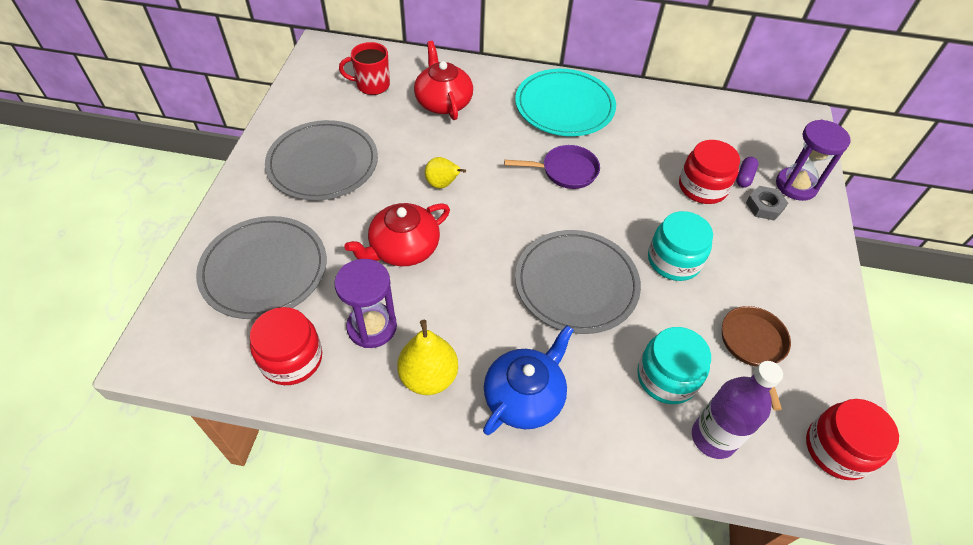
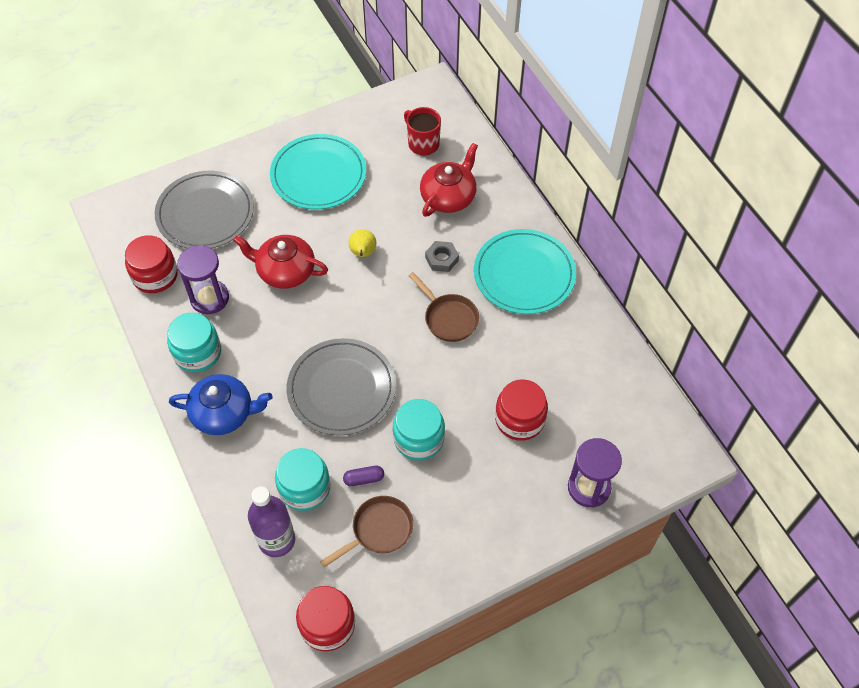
camera: 55 degrees right, 5 degrees up
grey plate [265,120,378,200] -> turquoise plate [270,134,366,209]
yellow pear [397,320,458,395] -> turquoise jar [167,313,221,372]
purple pan [504,145,600,189] -> brown pan [408,272,479,342]
purple capsule [736,157,759,188] -> purple capsule moved to [343,466,384,486]
grey nut [746,186,788,220] -> grey nut moved to [425,241,459,272]

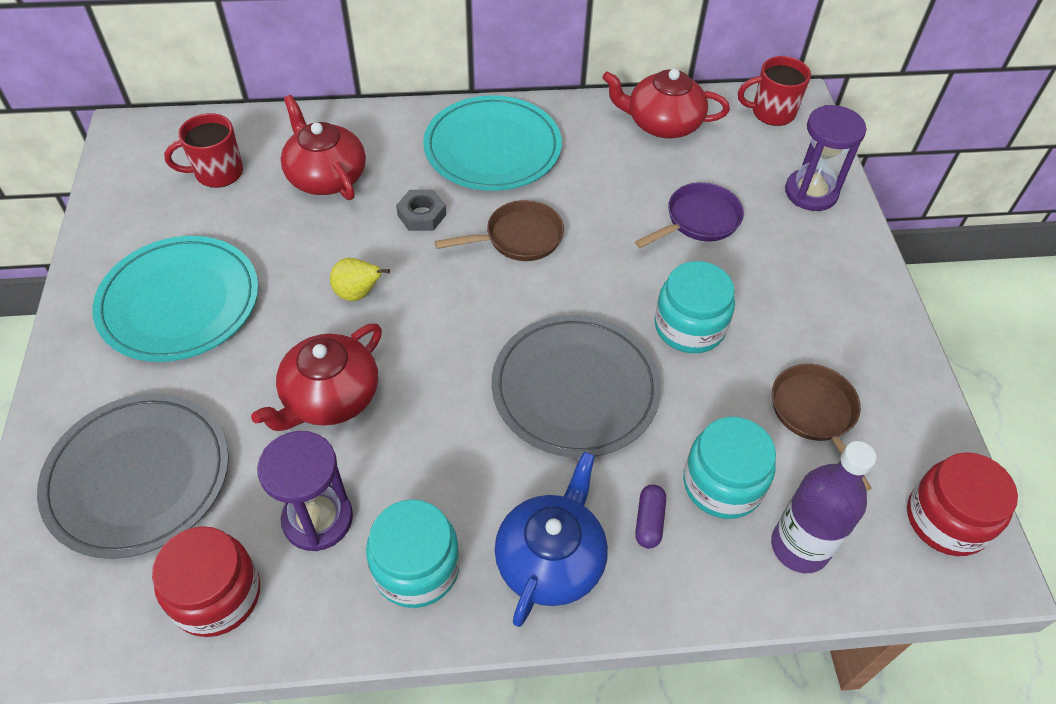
camera: 70 degrees left, 5 degrees down
purple capsule [343,466,384,486] -> purple capsule moved to [635,485,666,548]
red jar [495,379,548,441] -> purple pan [635,182,744,248]
none -> red teapot [602,69,730,138]
none -> red mug [738,56,811,126]

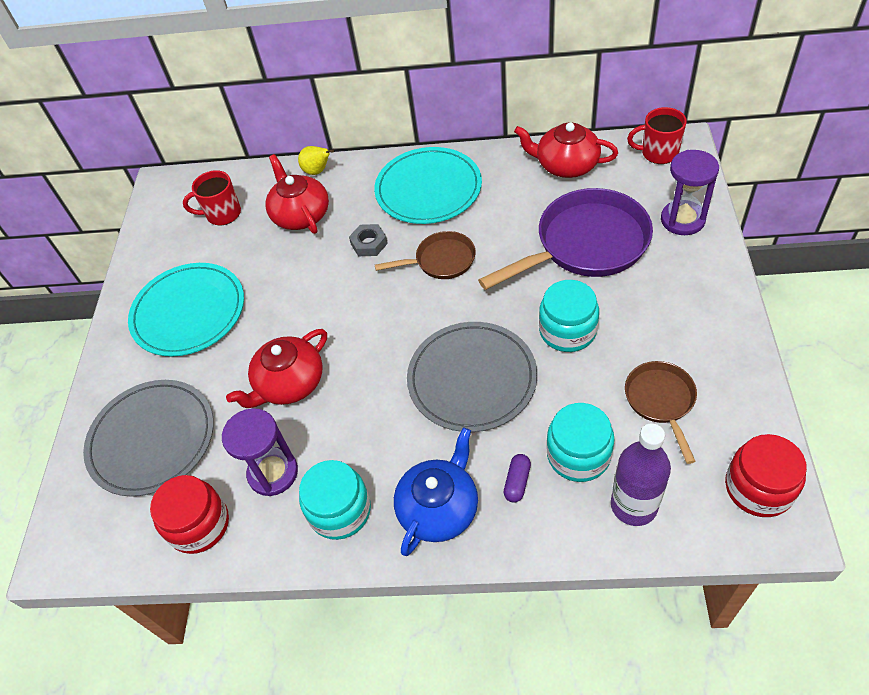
camera: 15 degrees right, 0 degrees up
yellow pear [330,258,390,301] -> yellow pear moved to [298,146,334,175]
purple pan [635,182,744,248] -> purple pan [478,188,653,290], size x1.85

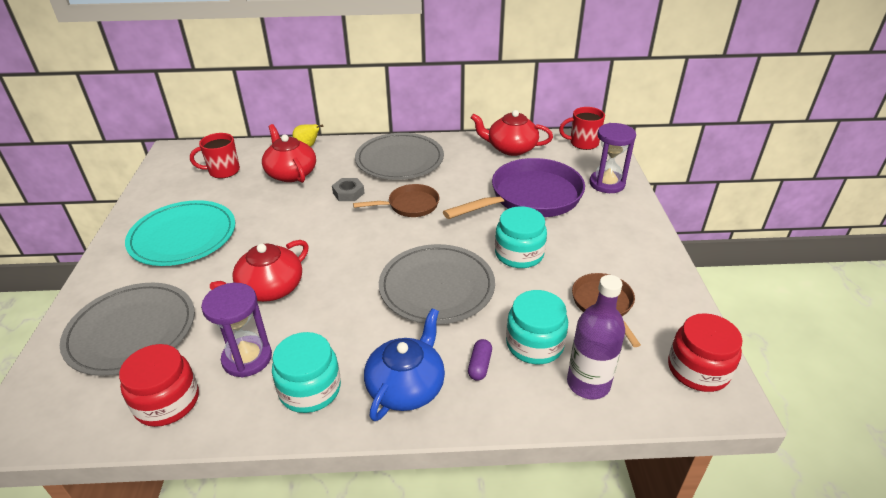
camera: 10 degrees left, 15 degrees down
turquoise plate [374,147,482,224] -> grey plate [355,133,444,180]

